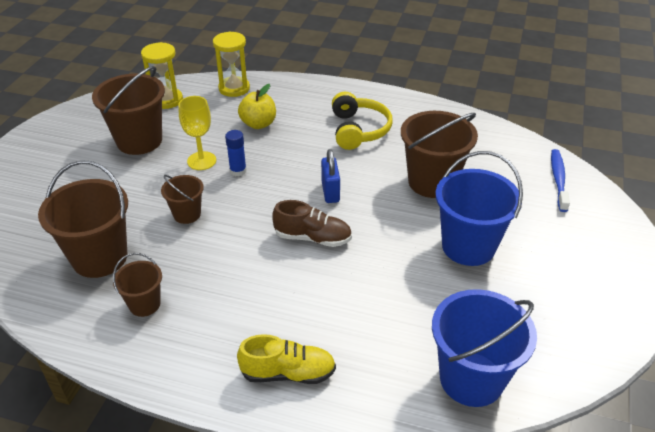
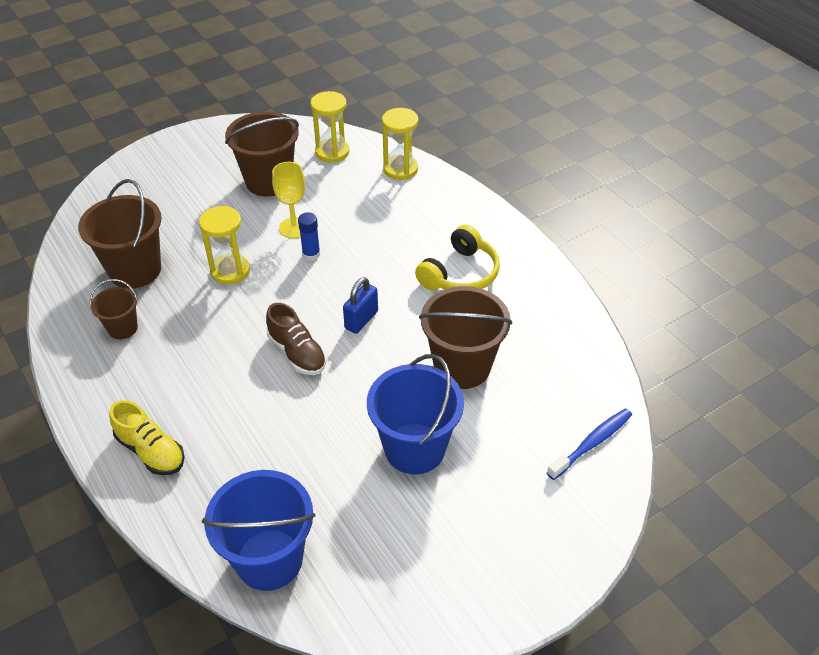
camera: 40 degrees right, 5 degrees up
brown bucket [161,175,204,224] -> yellow hourglass [199,206,250,284]
yellow apple [238,84,276,129] -> none

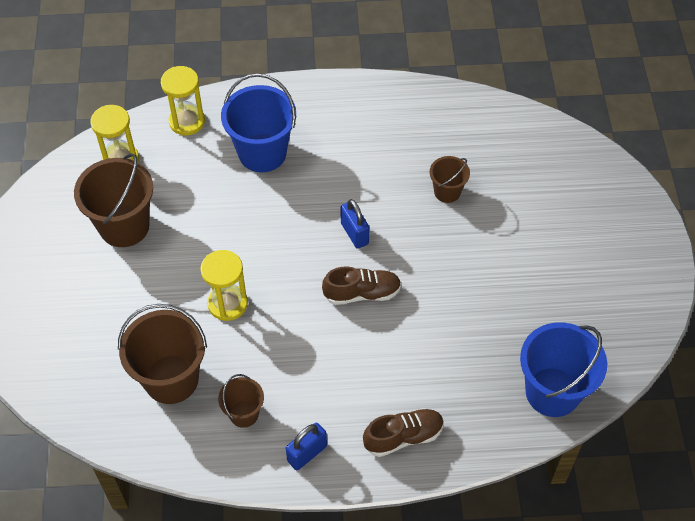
camera: 60 degrees left, 10 degrees up
yellow shoe [109,400,185,475] -> brown shoe [363,408,444,457]
yellow goblet [272,162,305,238] -> none
blue glue stick [298,212,320,261] -> none
blue bucket [367,354,464,474] -> blue bucket moved to [221,73,296,172]
yellow headphones [415,225,500,290] -> none
brown bucket [419,286,512,389] -> brown bucket [430,156,470,203], size x0.54
blue toothbrush [547,408,632,480] -> none
none -> blue padlock [286,423,327,470]

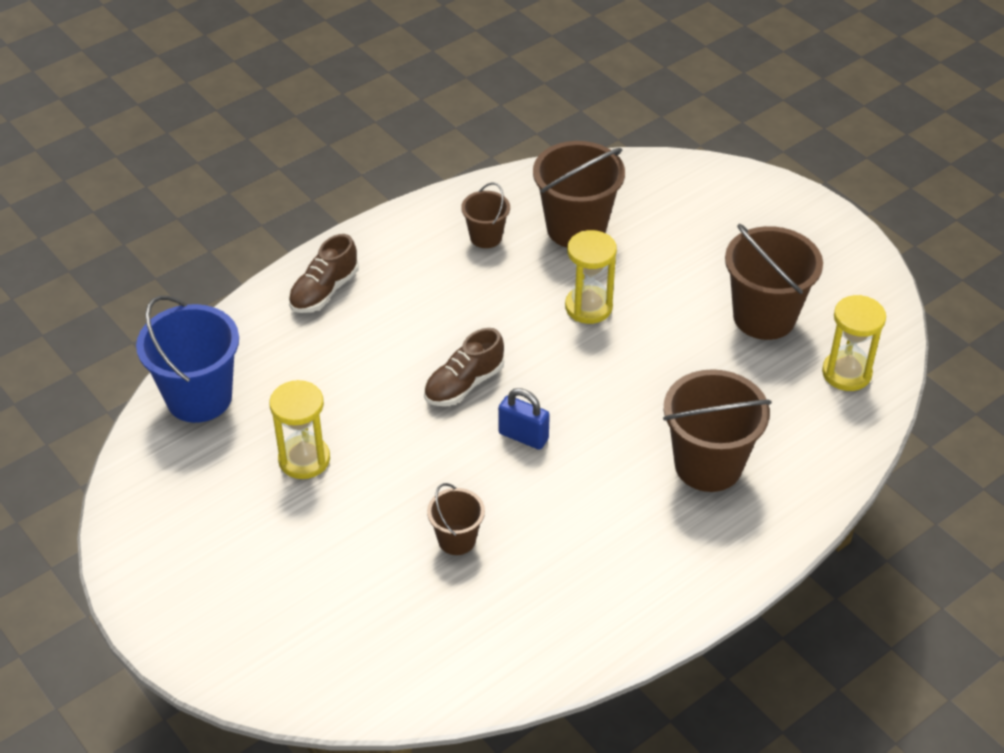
camera: 145 degrees right, 10 degrees down
yellow hourglass [161,66,205,135] -> yellow hourglass moved to [269,380,330,479]
blue bucket [221,73,296,172] -> brown bucket [663,369,772,492]
blue padlock [286,423,327,470] -> none

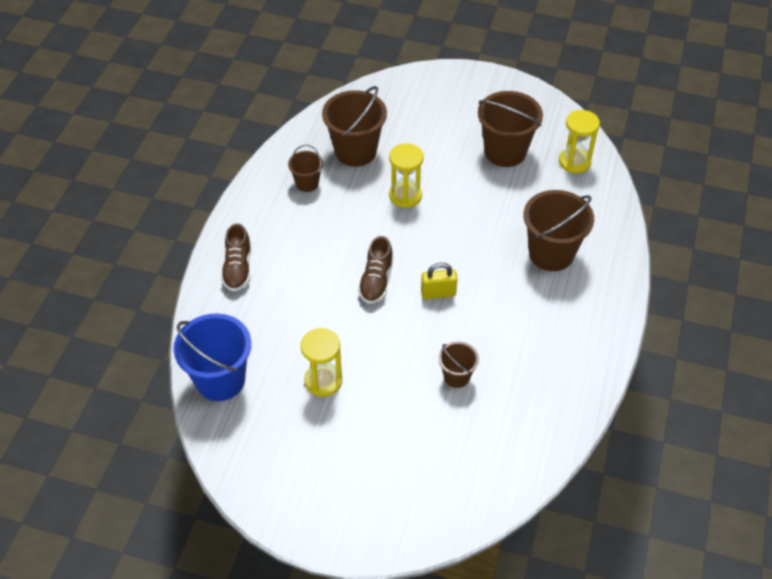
camera: 35 degrees left, 5 degrees up
blue padlock [498,388,550,450] -> yellow padlock [421,263,458,299]

